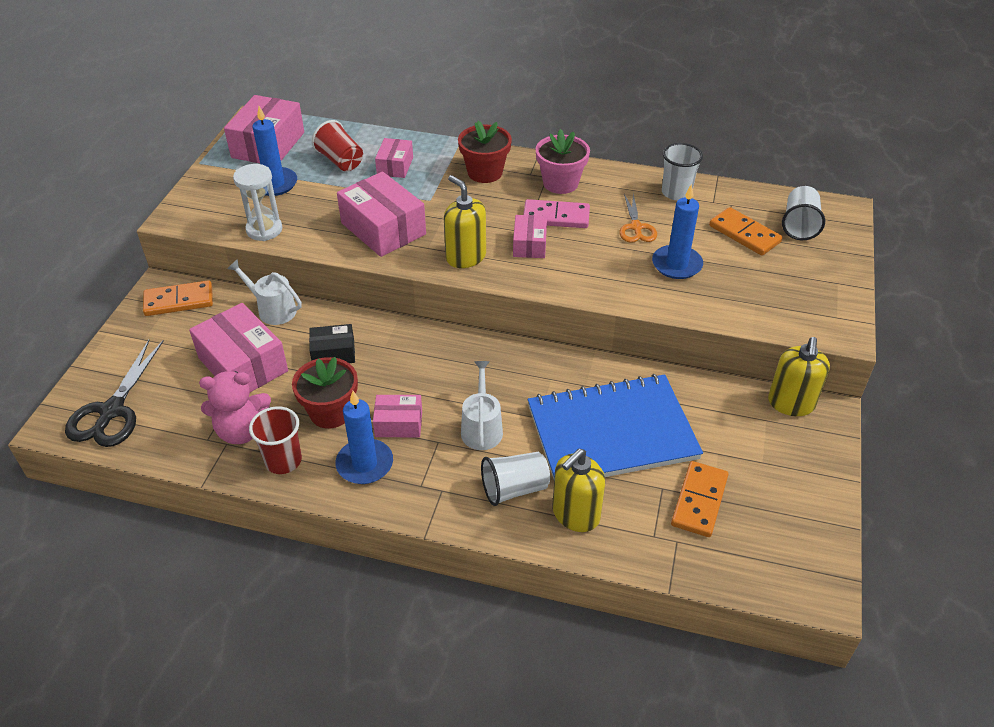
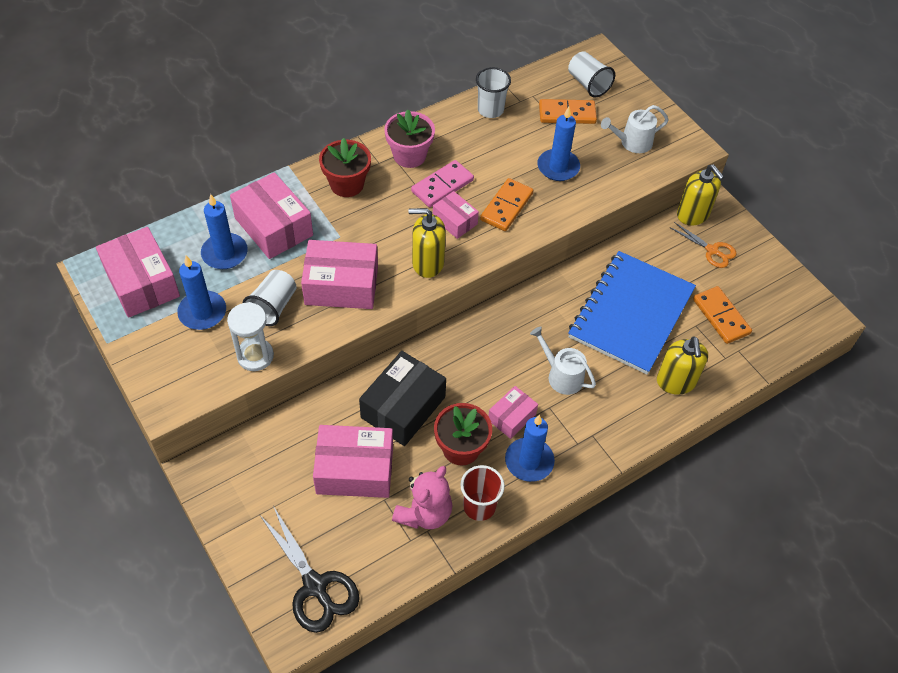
camera: 50 degrees left, 10 degrees up
orange domino [143,280,213,316] -> orange domino moved to [480,178,533,231]
white watering can [227,259,302,325] -> white watering can moved to [601,105,669,153]
black box [309,324,355,363] -> black box [359,351,446,446], size x1.79
red cup [312,120,363,171] -> blue candle [201,194,248,269]
pink box [375,138,413,178] -> pink box [230,172,313,259], size x1.79
white cup [481,452,550,506] -> white cup moved to [243,270,297,326]
orange scissors [620,194,657,243] -> orange scissors moved to [669,222,737,268]

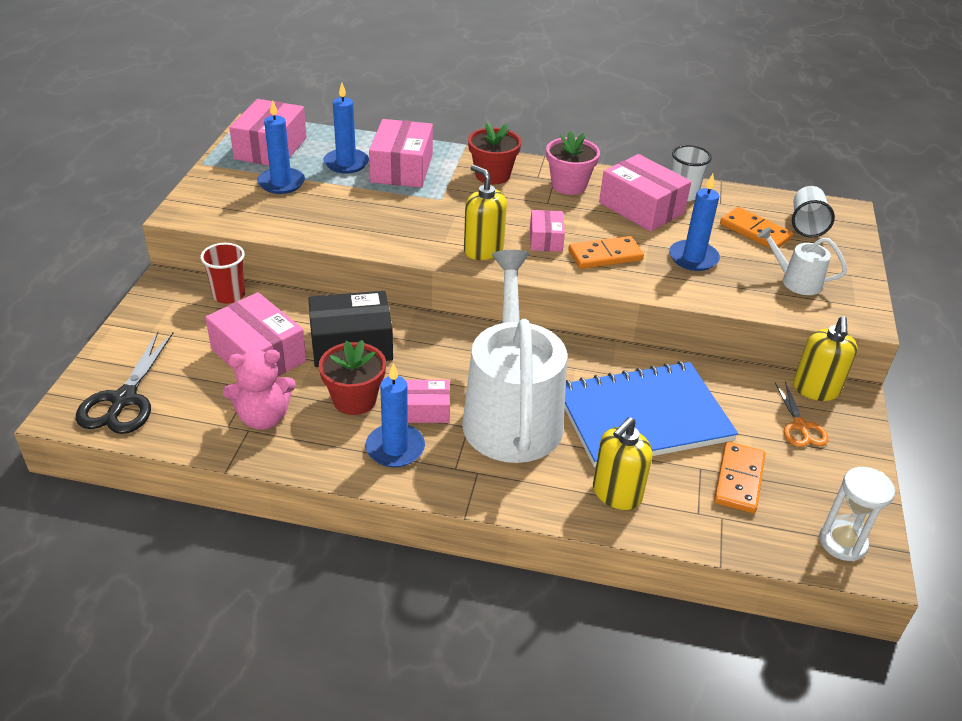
camera: 45 degrees right, 15 degrees down
white hourglass [227,302,274,371] -> white hourglass moved to [819,467,895,561]
white cup [243,270,297,326] -> none
pink box [301,240,378,309] -> pink box moved to [599,154,691,232]
pink domino [411,160,474,207] -> none
red cup [460,465,505,521] -> red cup moved to [200,243,245,304]
white watering can [530,327,596,395] -> white watering can [462,250,567,463], size x2.34

